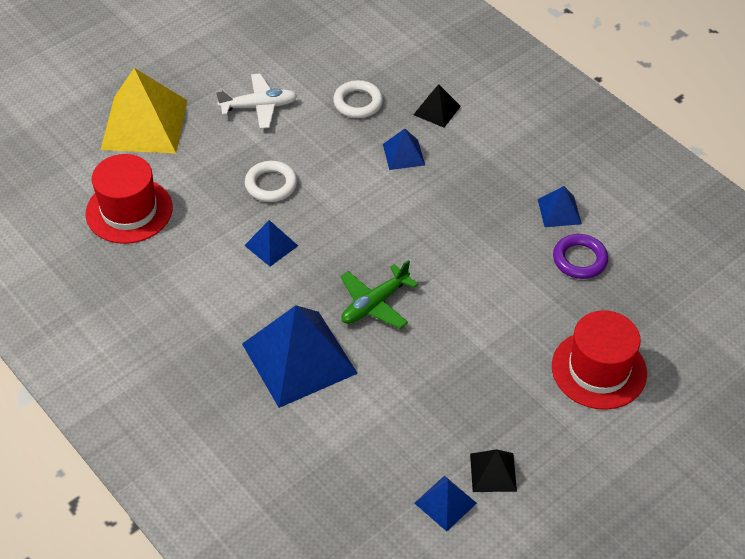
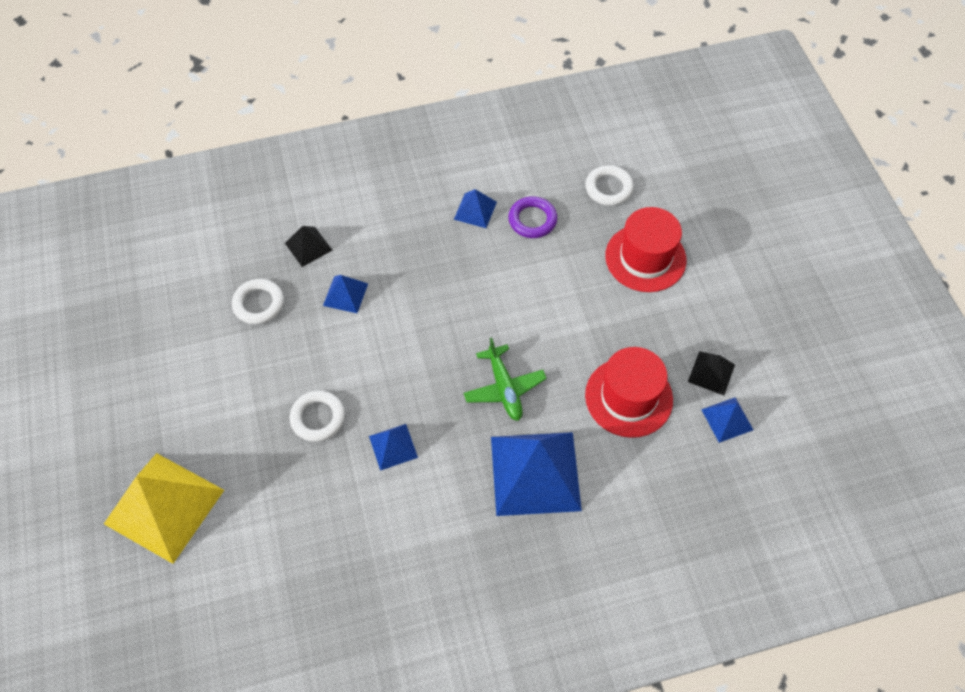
camera: 65 degrees left, 10 degrees up
red hat [86,154,173,244] -> red hat moved to [585,347,673,438]
white plane [216,73,298,129] -> none
none -> white ring [585,165,634,206]

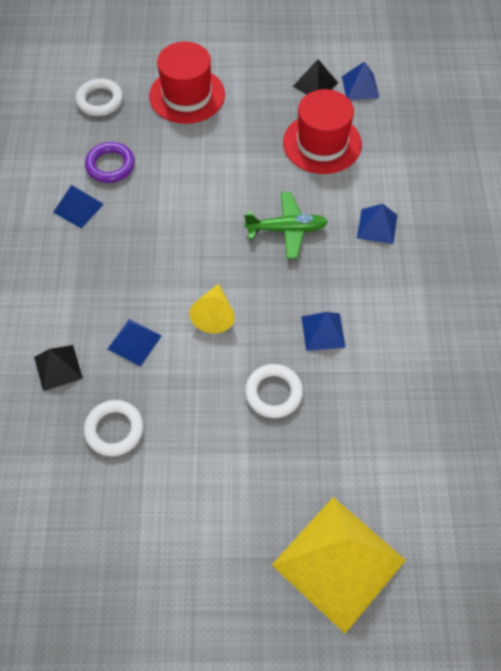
camera: 75 degrees left, 0 degrees up
blue pyramid [491,432,582,516] -> blue pyramid [357,204,398,244], size x0.47
none -> yellow cone [189,284,235,333]

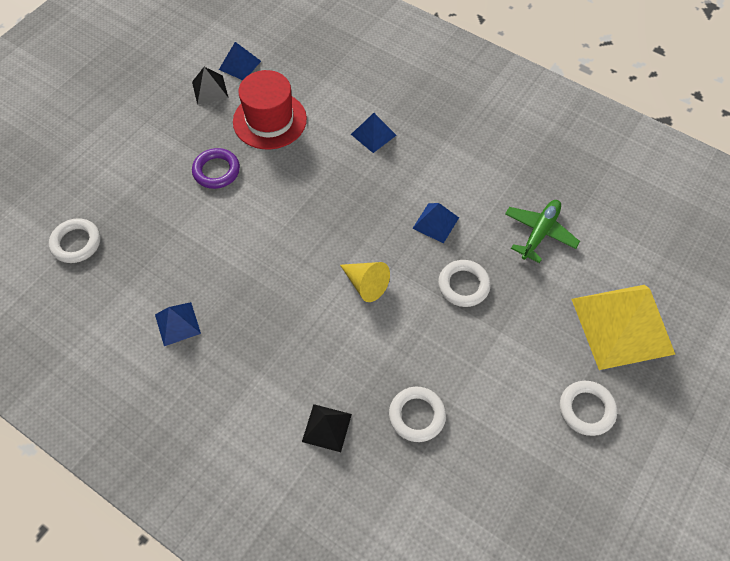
camera: 55 degrees left, 0 degrees up
purple ring [85,142,135,183] -> purple ring moved to [192,148,240,189]
blue pyramid [108,319,162,366] -> none
red hat [149,42,225,124] -> none
green plane [244,192,328,259] -> green plane moved to [505,200,580,263]
none -> white ring [560,381,617,436]

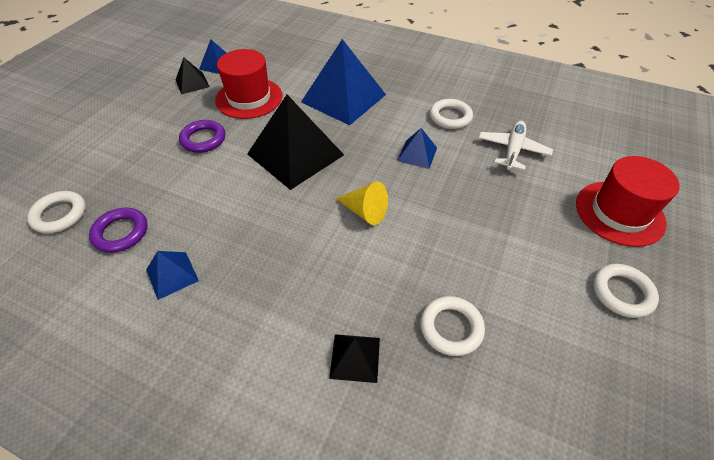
camera: 10 degrees left, 10 degrees down
blue pyramid [351,113,397,153] -> blue pyramid [301,39,386,125], size x2.11
white ring [438,260,491,307] -> white ring moved to [430,99,473,129]
green plane [505,200,580,263] -> white plane [479,121,553,170]
yellow pyramid [571,285,675,370] -> red hat [576,156,680,247]
none -> purple ring [89,208,147,253]
none -> black pyramid [247,95,344,190]

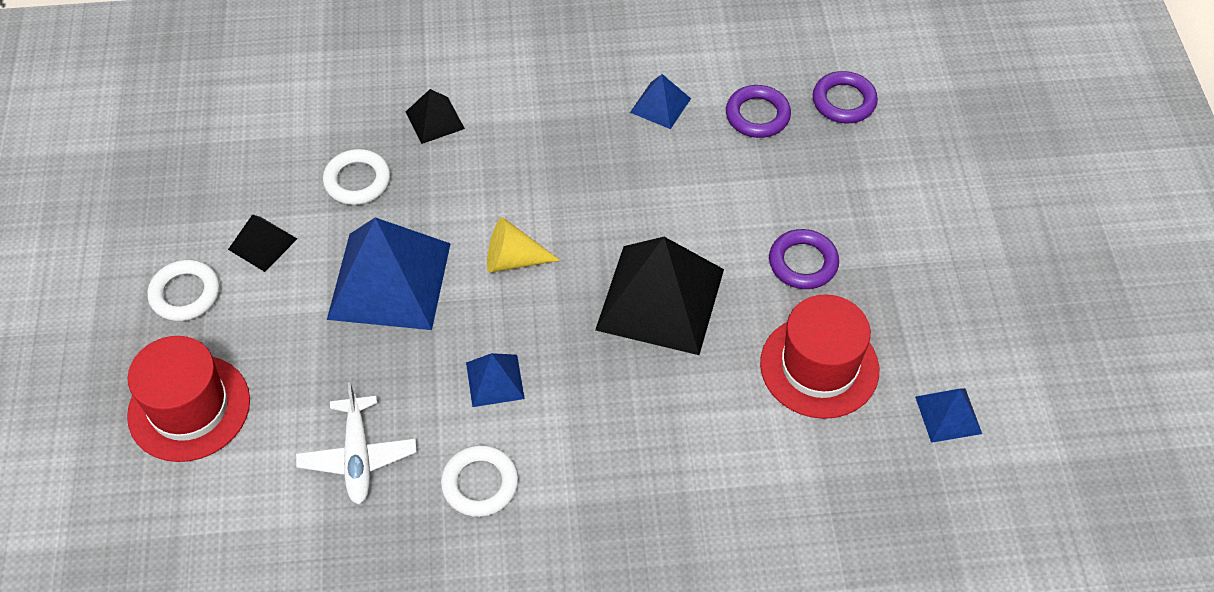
camera: 150 degrees right, 5 degrees up
white ring [27,191,86,234] -> purple ring [813,71,878,123]
black pyramid [176,58,210,94] -> black pyramid moved to [228,214,297,272]
blue pyramid [301,39,386,125] -> blue pyramid moved to [327,217,451,330]

